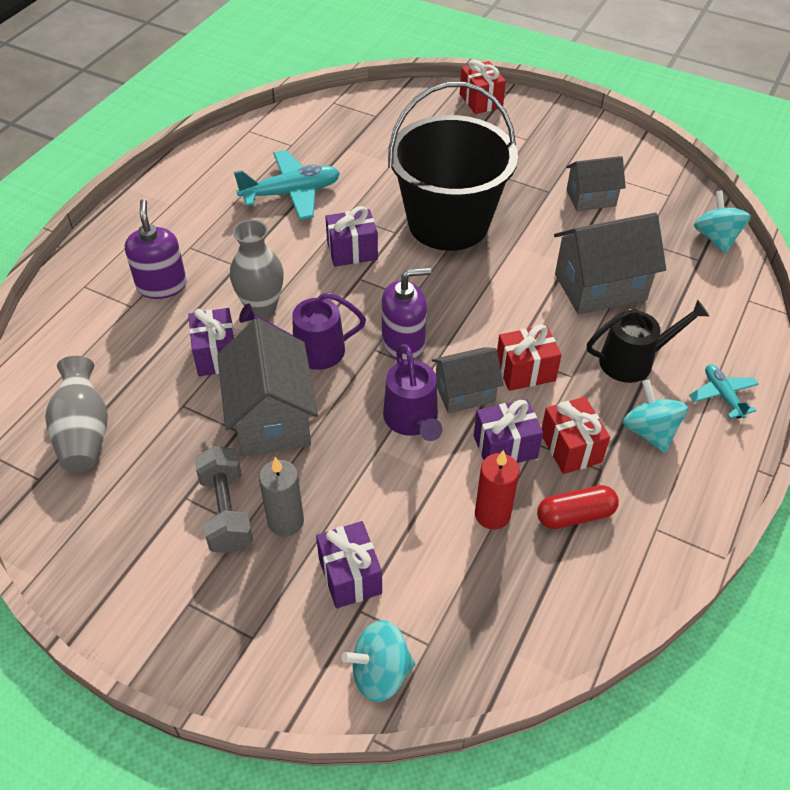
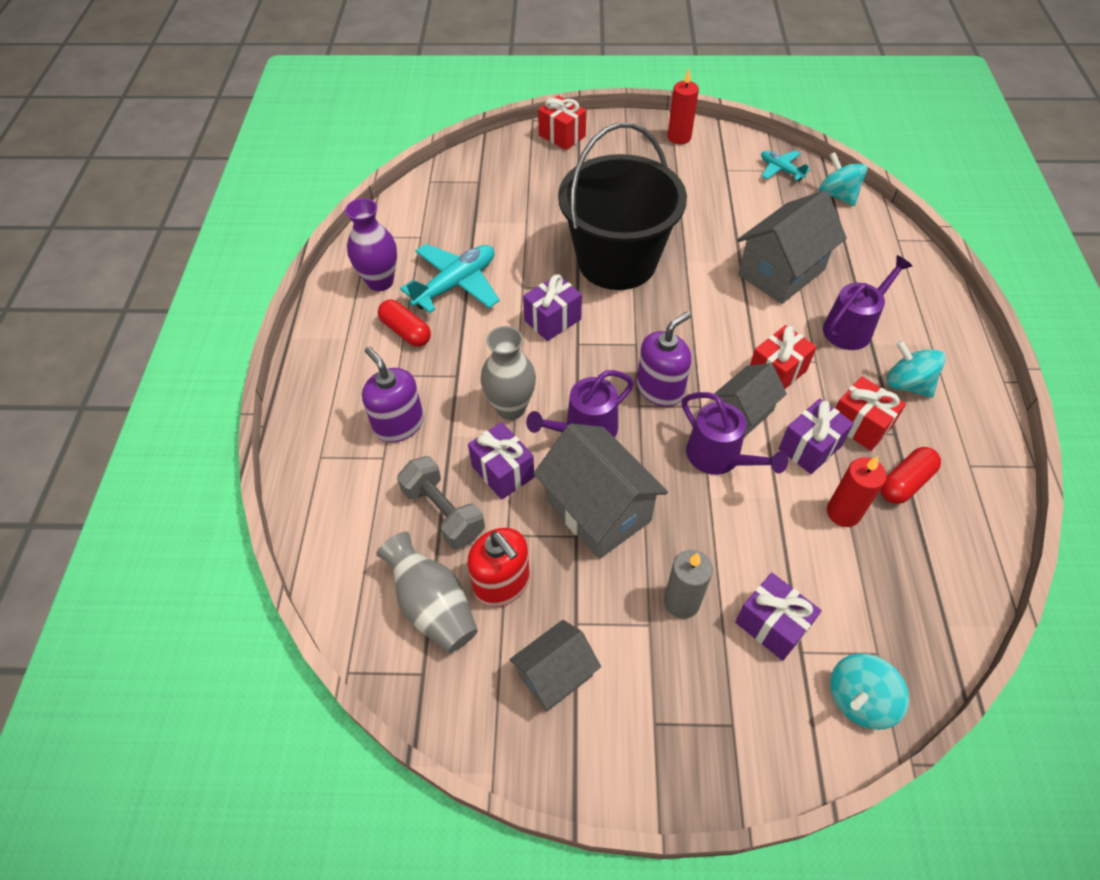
camera: 25 degrees left, 5 degrees up
grey dumbbell [194,446,253,553] -> grey dumbbell moved to [397,456,485,549]
grey house [566,156,626,211] -> grey house moved to [509,620,601,712]
black watering can [587,300,709,383] -> purple watering can [823,255,912,350]
turquoise plane [689,364,759,419] -> turquoise plane moved to [761,150,810,181]
none -> purple vase [345,198,397,291]
none -> red capsule [378,300,431,347]
none -> red soap dispenser [468,528,530,607]
none -> red candle [668,69,699,144]

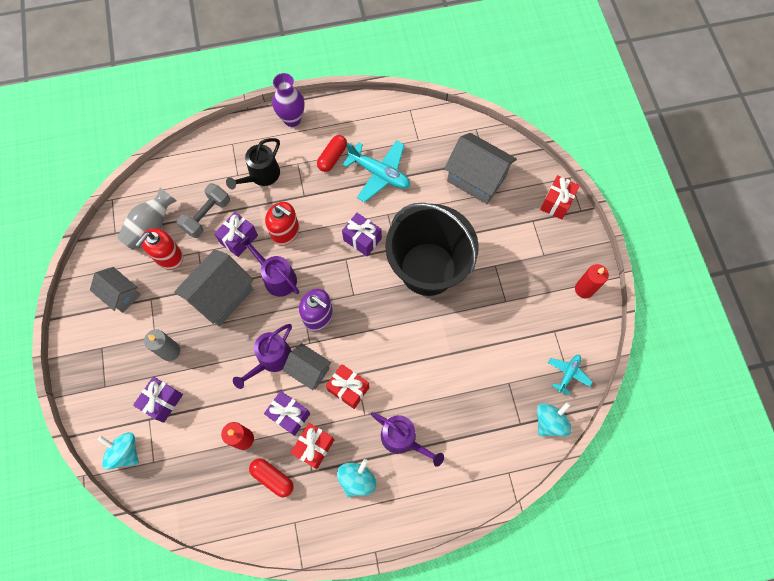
camera: 75 degrees right, 15 degrees up
purple vase [345,198,397,291] -> purple vase moved to [272,73,304,127]
purple soap dispenser [362,347,424,443] -> black watering can [226,138,280,189]
grey vase [481,326,536,420] -> red soap dispenser [265,202,299,245]
grey house [737,190,847,304] -> grey house moved to [444,133,517,204]

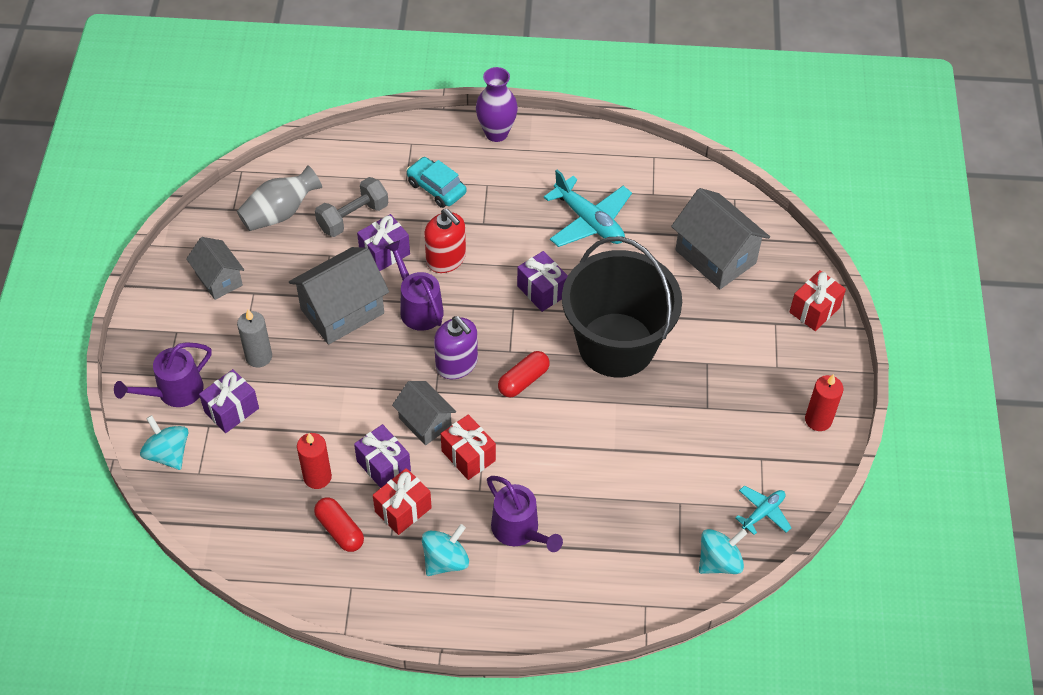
camera: 15 degrees right, 15 degrees down
red soap dispenser [135,228,183,269] -> none
black watering can [226,138,280,189] -> turquoise car [406,157,467,208]
purple watering can [233,324,292,389] -> purple watering can moved to [114,342,212,407]
red capsule [317,135,347,172] -> red capsule moved to [498,351,550,397]

